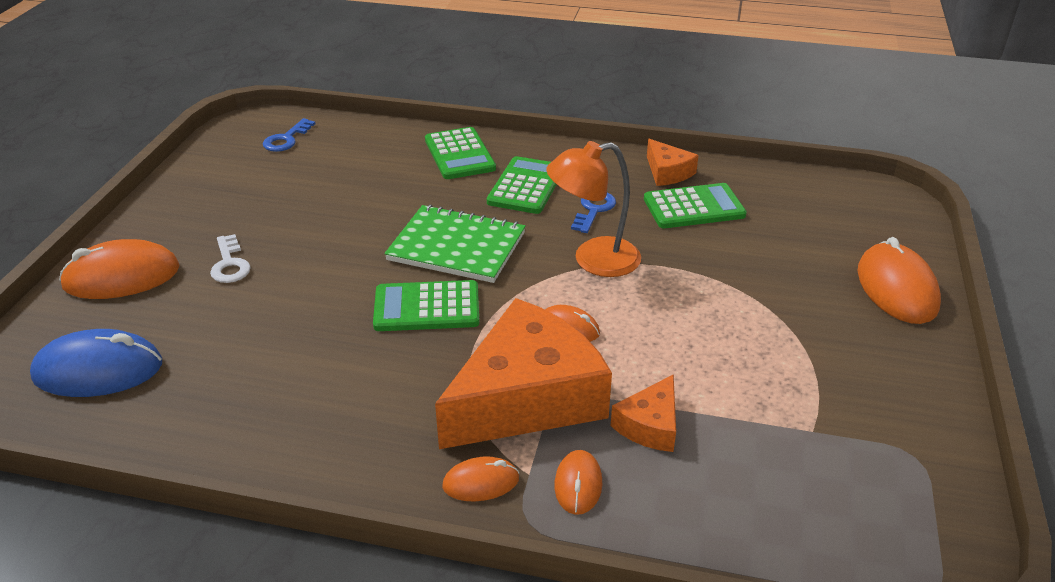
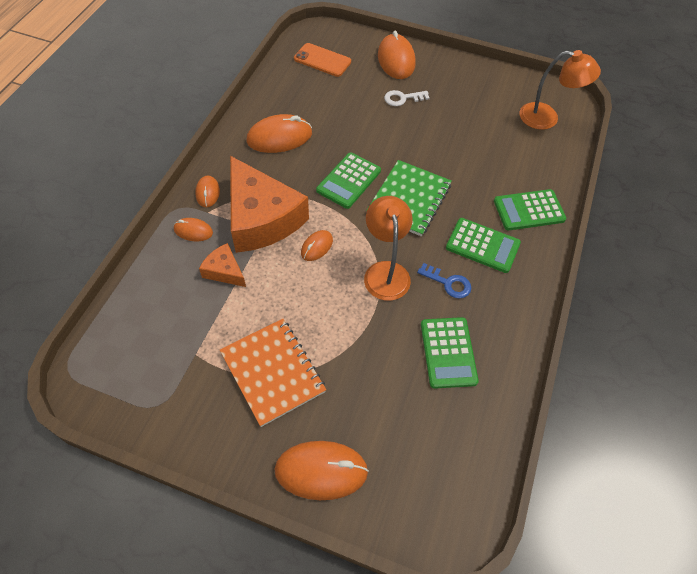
camera: 95 degrees right, 20 degrees up
blue mouse [30,329,162,397] -> orange phone [294,43,351,77]
blue key [263,118,316,152] -> orange lamp [519,50,601,130]
green calculator [373,280,480,331] -> green calculator turned 150 degrees counterclockwise [316,152,381,209]
orange cheese [647,139,699,186] -> none
none -> orange notebook [220,319,326,427]
none -> orange mouse [247,114,312,153]

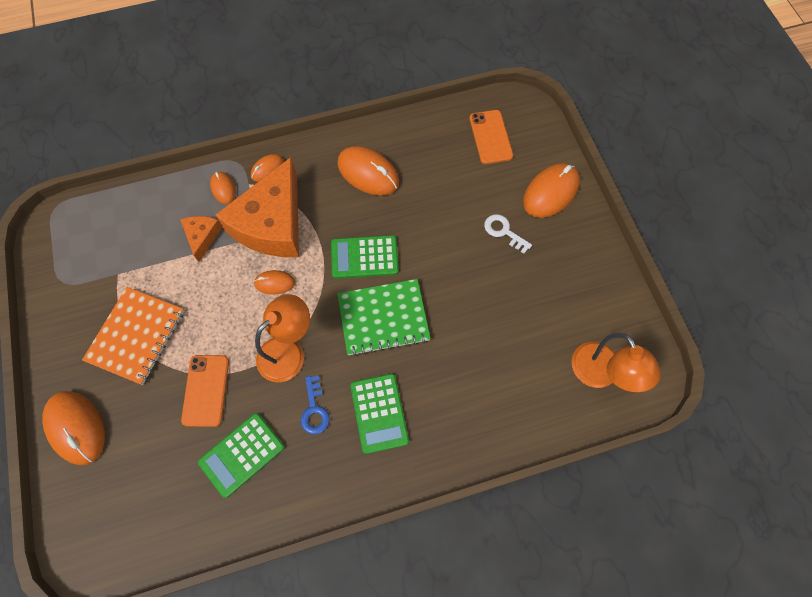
camera: 55 degrees right, 10 degrees up
green calculator [494,189,566,230] -> none
none -> orange phone [181,355,229,427]

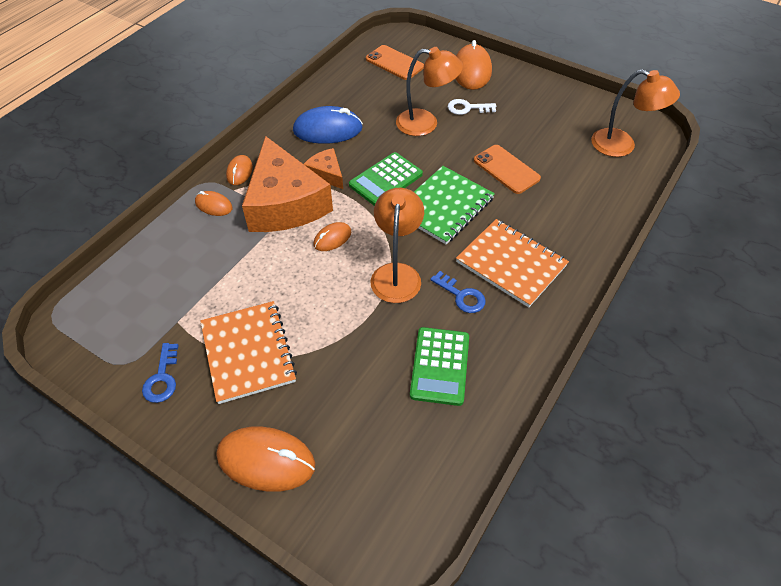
camera: 40 degrees left, 15 degrees down
orange cheese [181,216,222,262] -> orange cheese moved to [304,148,343,189]
orange phone [181,355,229,427] -> orange phone moved to [474,145,541,194]
orange mouse [337,146,399,195] -> blue mouse [293,106,363,144]
green calculator [350,374,409,454] -> orange notebook [456,219,569,307]
none -> blue key [142,343,178,403]
none -> orange lamp [396,47,463,136]

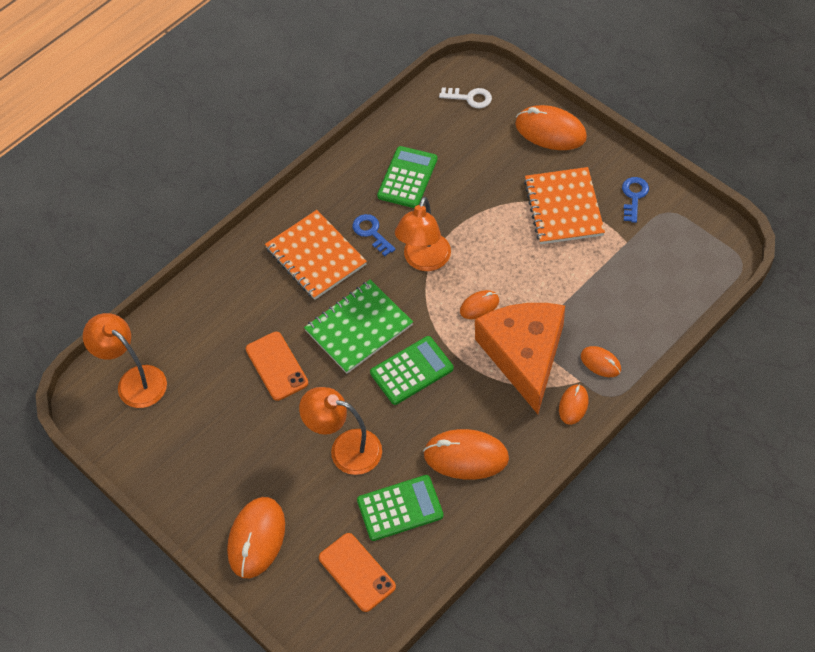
camera: 165 degrees left, 5 degrees up
blue mouse [293,106,363,144] -> orange mouse [423,429,509,480]
orange cheese [304,148,343,189] -> none
white key [448,99,496,115] -> white key moved to [439,87,492,108]
none -> green calculator [357,475,443,541]

